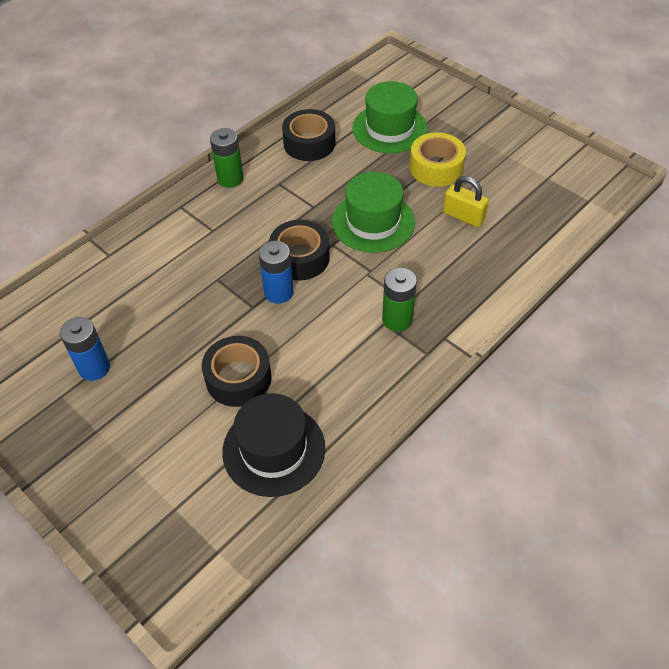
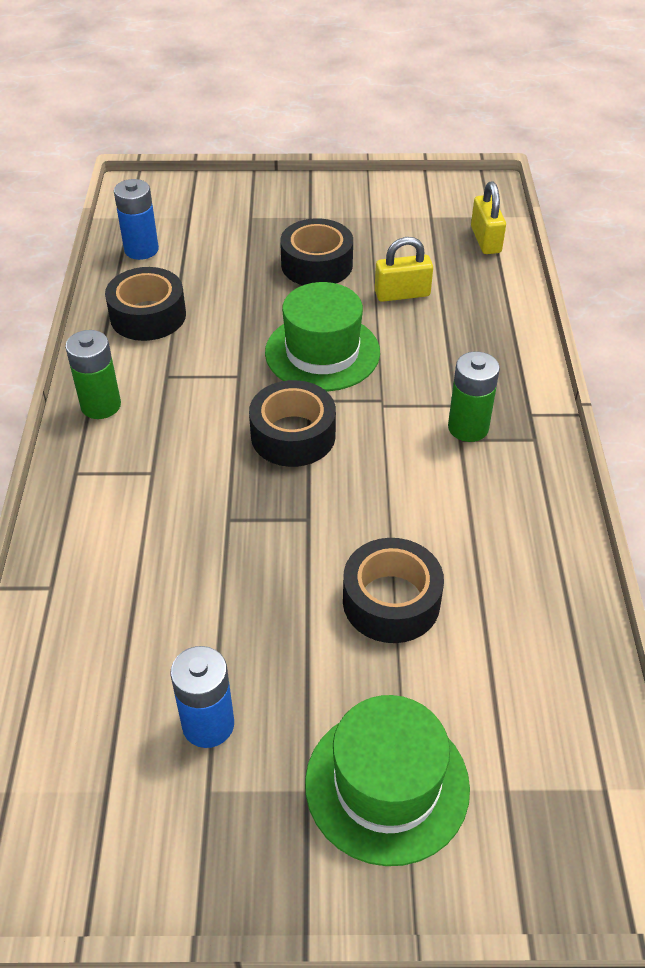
camera: 45 degrees left, 5 degrees down
black hat [222,393,325,497] -> none
blue battery [259,241,294,304] -> blue battery moved to [114,179,159,260]
green hat [352,81,428,153] -> green hat moved to [305,695,470,866]
yellow tape [410,132,466,186] -> black tape [280,218,353,285]
none -> yellow padlock [471,181,506,254]

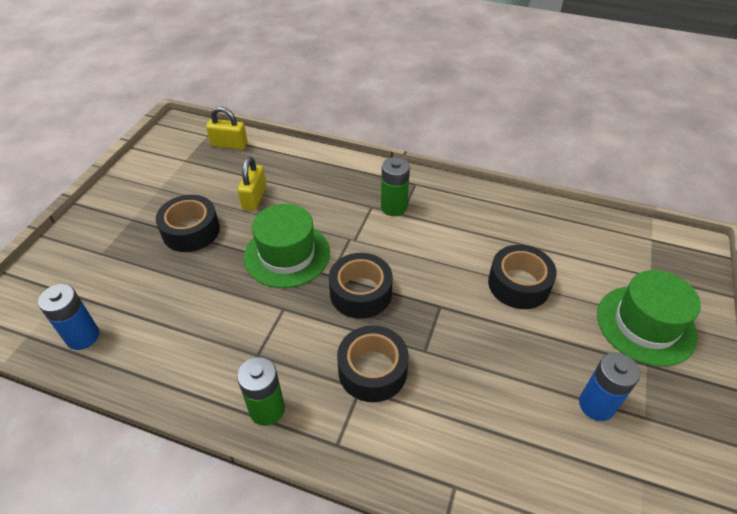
camera: 70 degrees left, 0 degrees up
black tape [105,267,186,341] -> black tape moved to [337,325,409,402]

